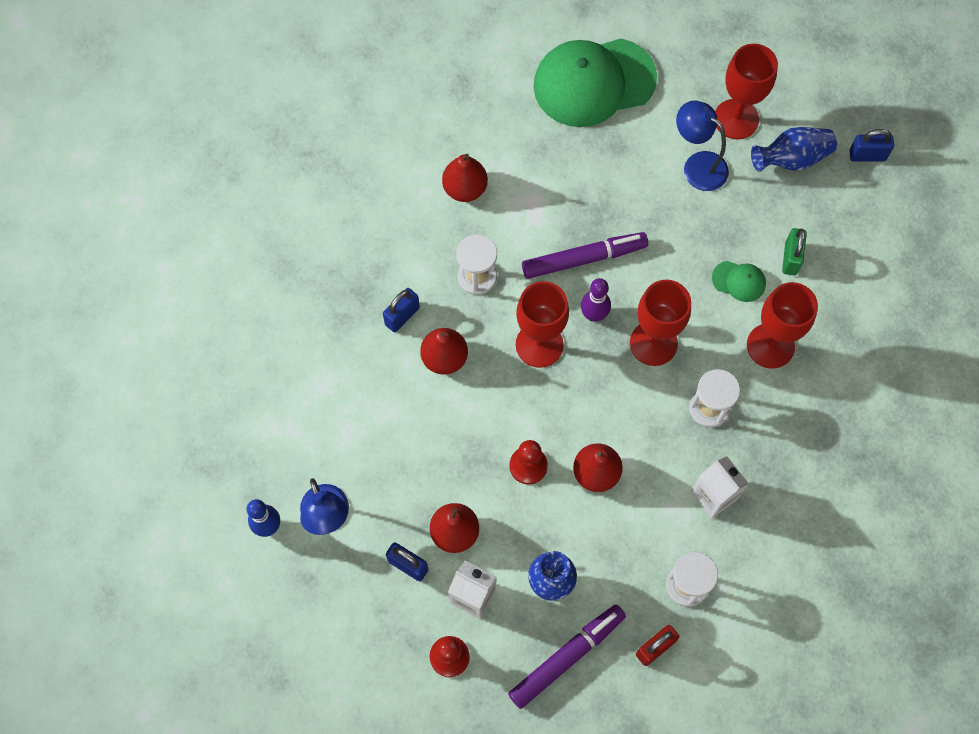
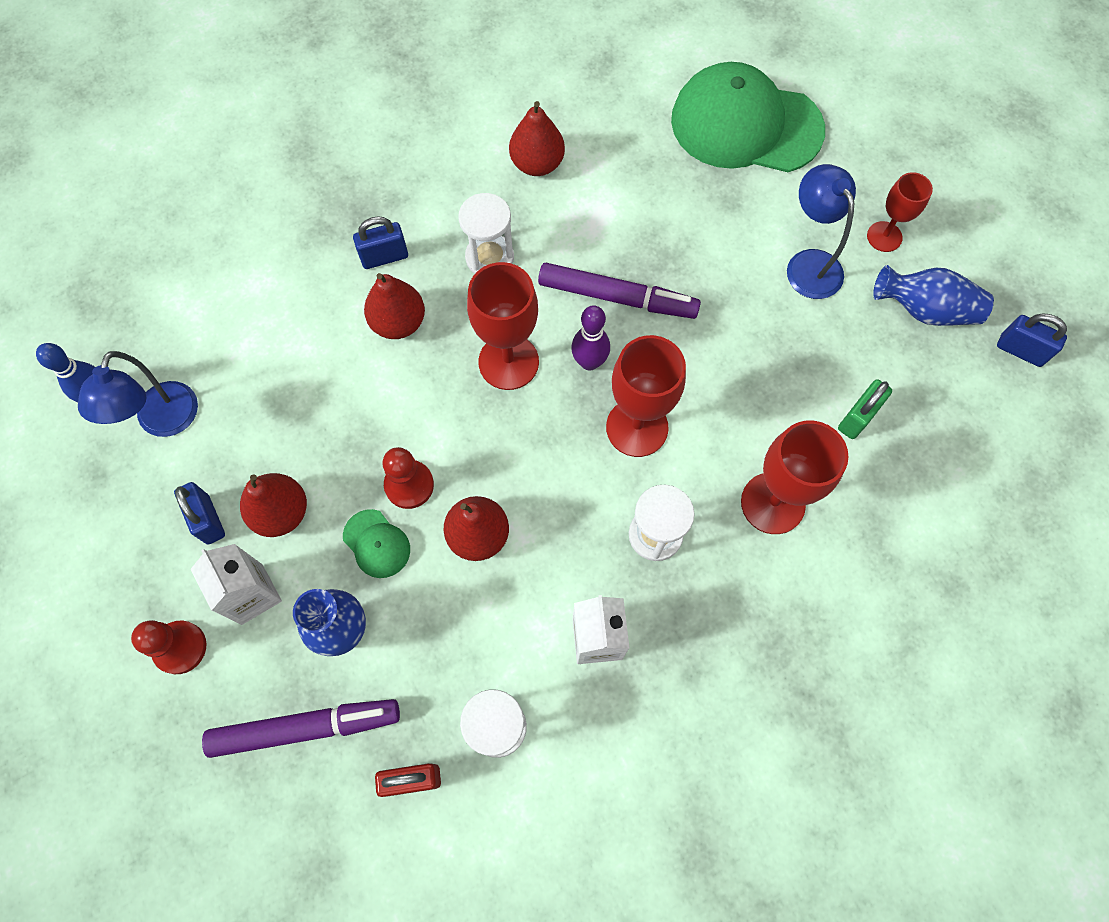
camera: 30 degrees right, 0 degrees up
green cap [712,261,766,302] -> green cap moved to [343,509,410,578]
red goblet [715,44,778,140] -> red goblet [867,172,933,252], size x0.61

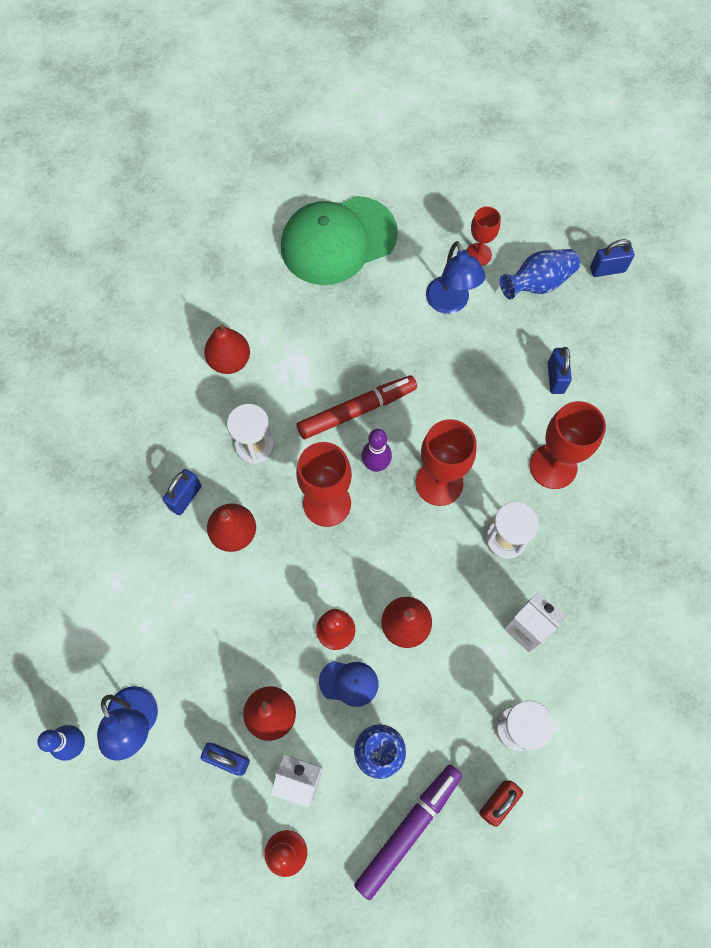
camera: 40 degrees left, 0 degrees up
green cap [343,509,410,578] -> blue cap [319,661,378,707]
purple marker [538,263,701,319] -> red marker [296,375,417,439]
blue lamp [787,164,856,299] -> blue lamp turned 135 degrees counterclockwise [426,241,486,314]
green padlock [838,379,892,439] -> blue padlock [548,347,572,394]

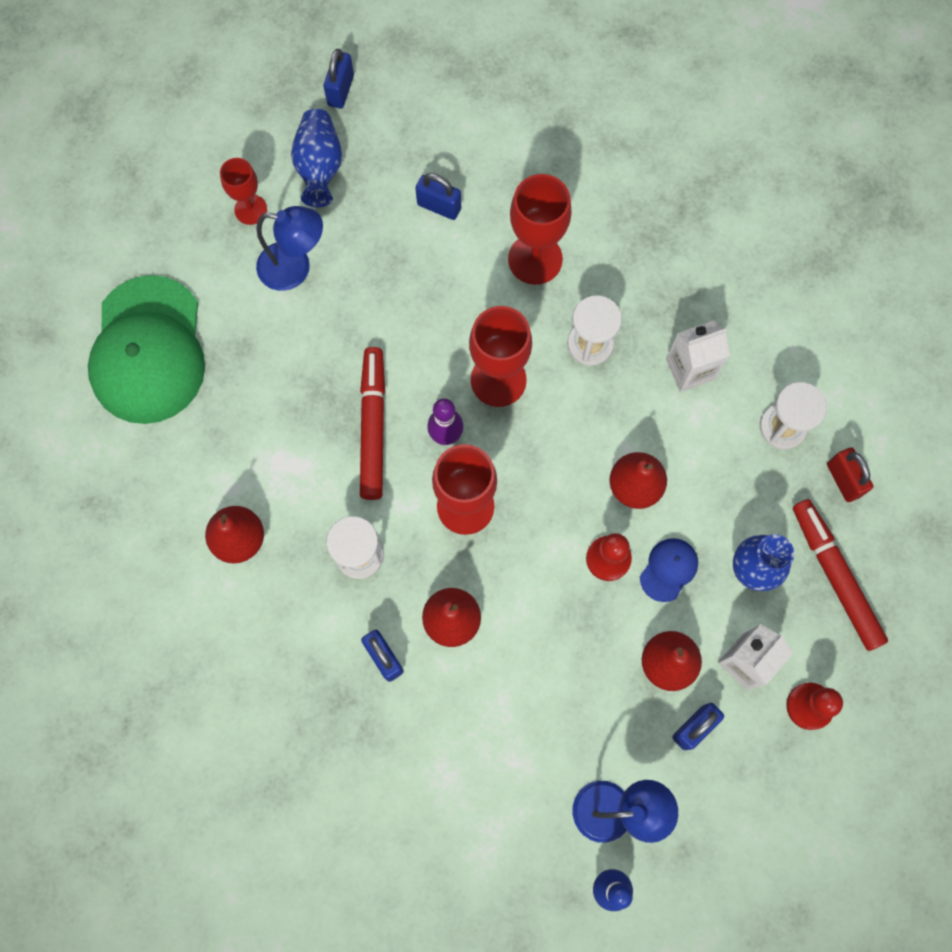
camera: 65 degrees left, 5 degrees up
purple marker [354,764,462,900] -> red marker [793,499,888,651]

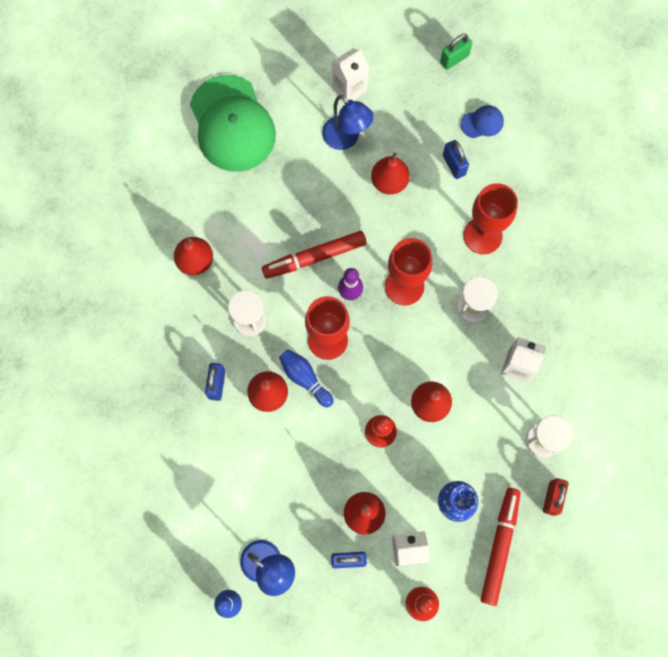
camera: 40 degrees right, 0 degrees up
green cap [88,275,205,424] -> green cap turned 60 degrees counterclockwise [190,75,276,172]
red goblet [220,158,267,225] -> white carton [332,48,369,102]
blue vase [291,109,342,207] -> none
blue padlock [324,49,354,109] -> green padlock [440,34,473,70]
red marker [360,347,385,500] -> red marker turned 150 degrees counterclockwise [262,231,367,279]
blue cap [640,538,698,602] -> blue cap moved to [461,105,504,138]
none -> blue bowling pin [279,349,334,407]
none -> red pear [371,152,410,195]

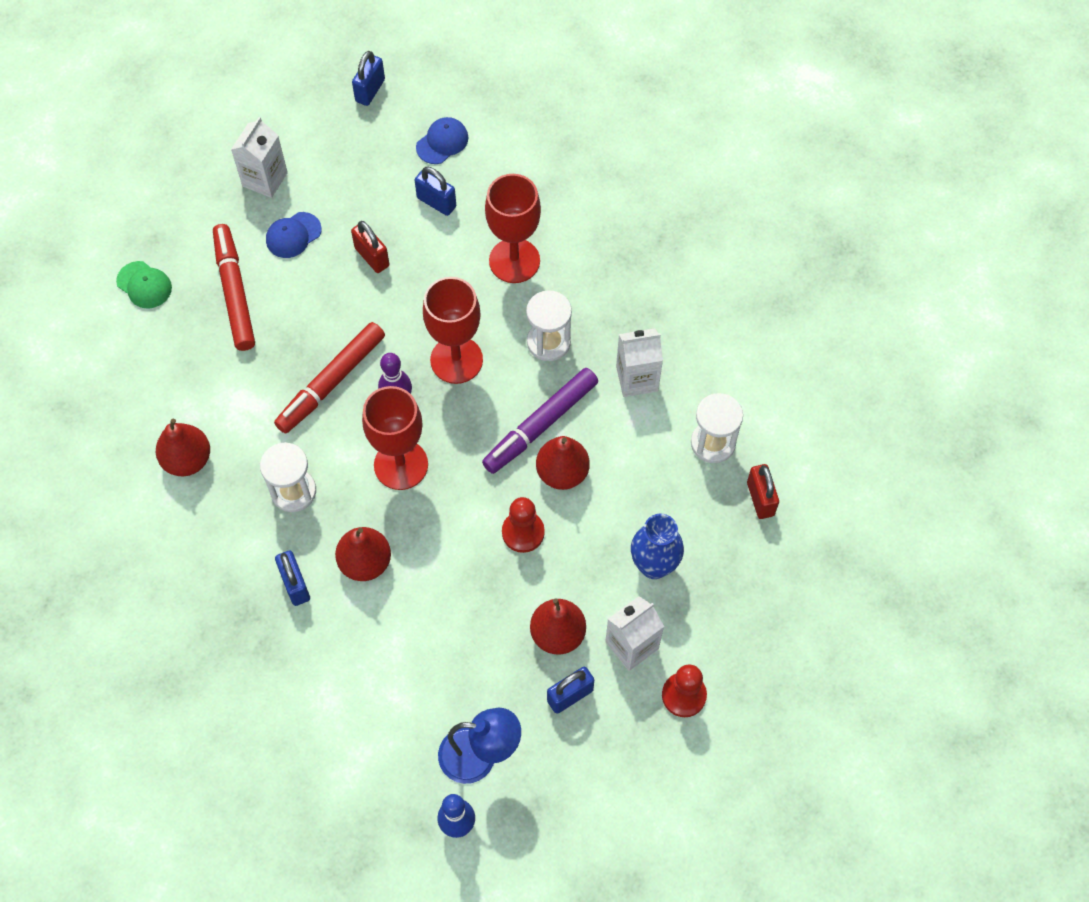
camera: 30 degrees left, 10 degrees down
green cap [190,75,276,172] -> green cap [116,261,172,308], size x0.41
blue bowling pin [279,349,334,407] -> none
blue lamp [322,95,374,150] -> blue cap [266,212,322,258]
red pear [371,152,410,195] -> red padlock [351,221,389,273]
green padlock [440,34,473,70] -> blue padlock [352,51,385,106]
red marker [481,488,521,606] -> red marker moved to [213,224,255,351]
none -> purple marker [482,368,598,474]

